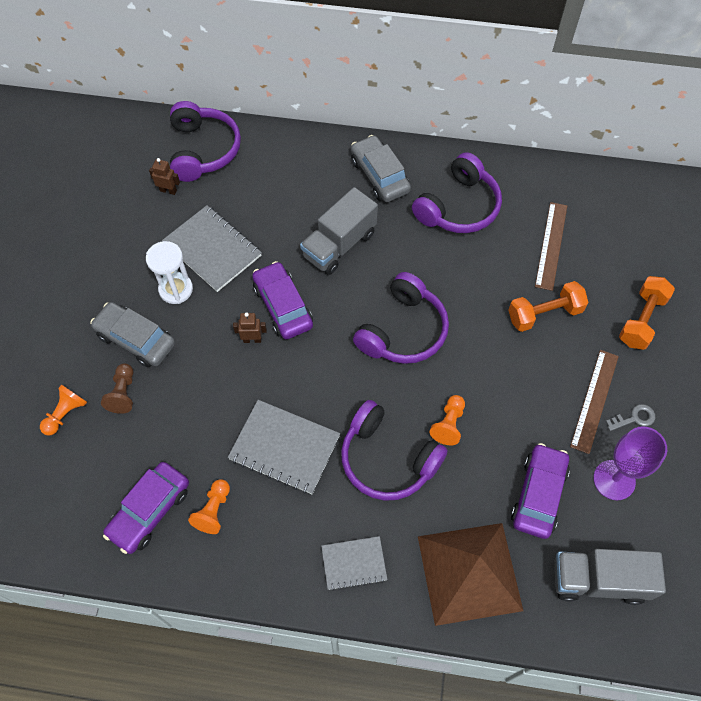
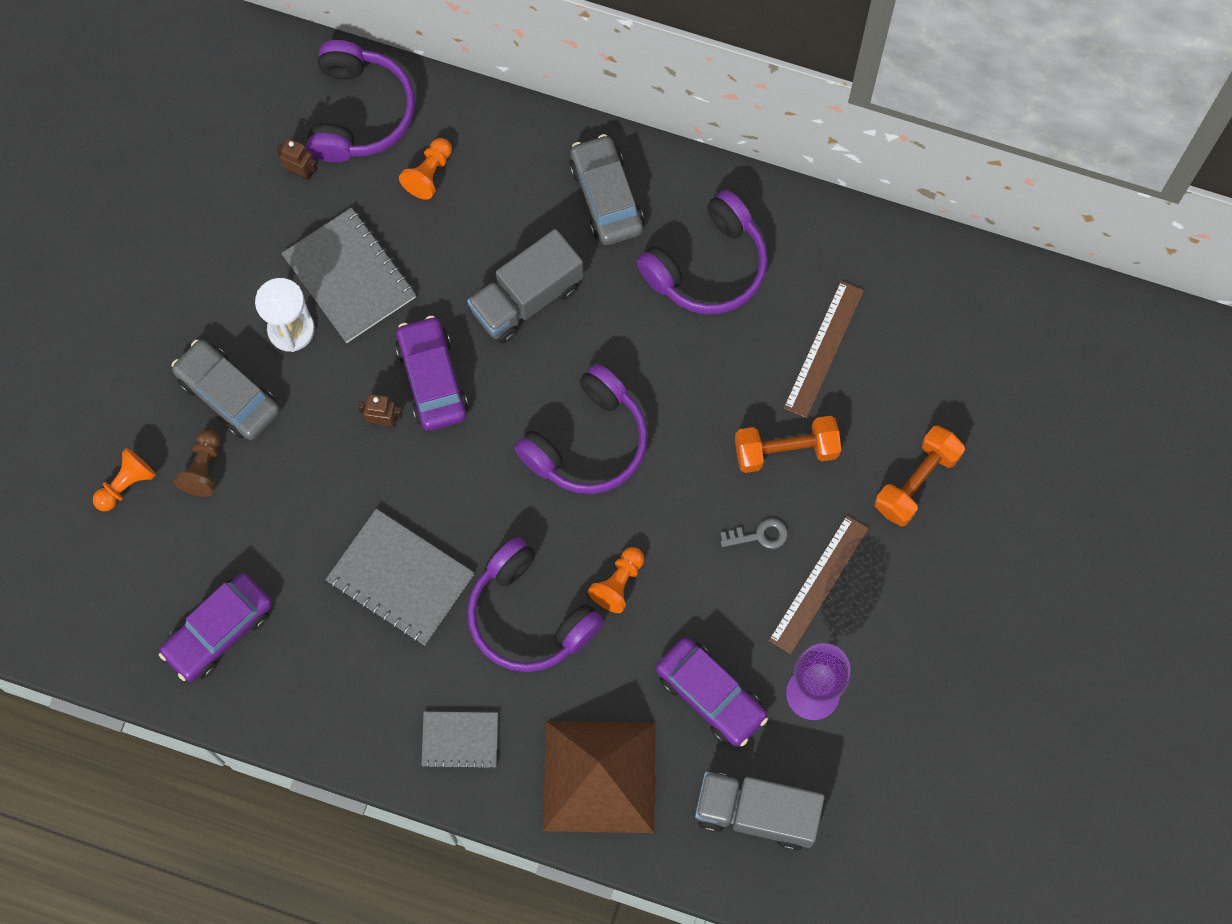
camera: 10 degrees right, 10 degrees up
orange pawn [188,479,230,534] -> orange pawn moved to [399,138,452,200]
purple car [511,443,570,539] -> purple car turned 105 degrees clockwise [656,638,768,747]
grey key [606,404,655,431] -> grey key moved to [721,518,788,549]

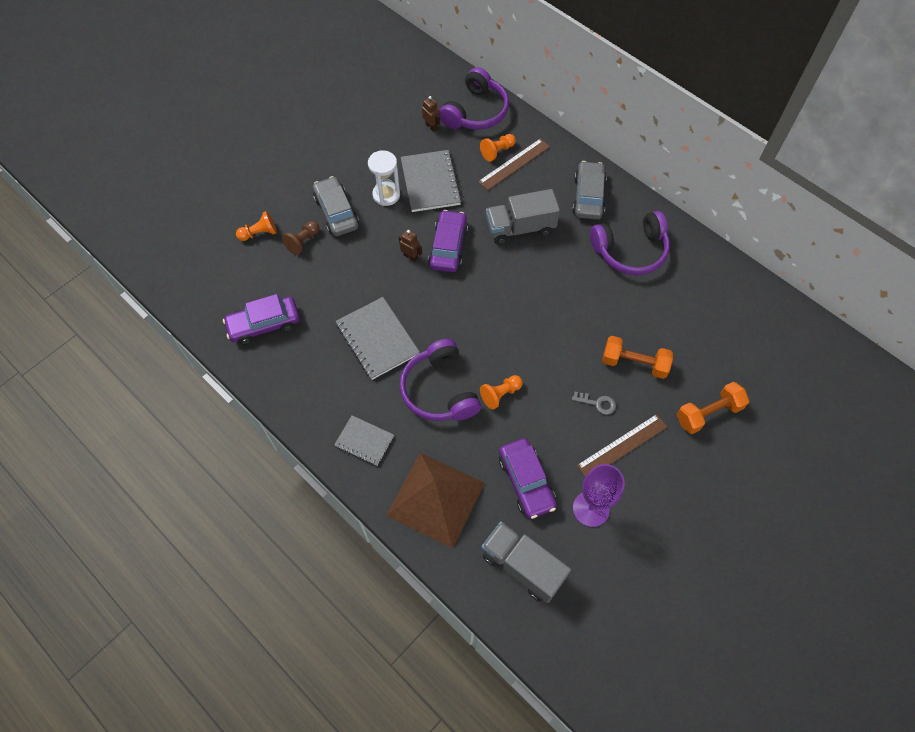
camera: 25 degrees right, 10 degrees down
purple headphones [514,364,648,494] -> none
brown ruler [783,281,864,418] -> brown ruler moved to [478,139,550,190]

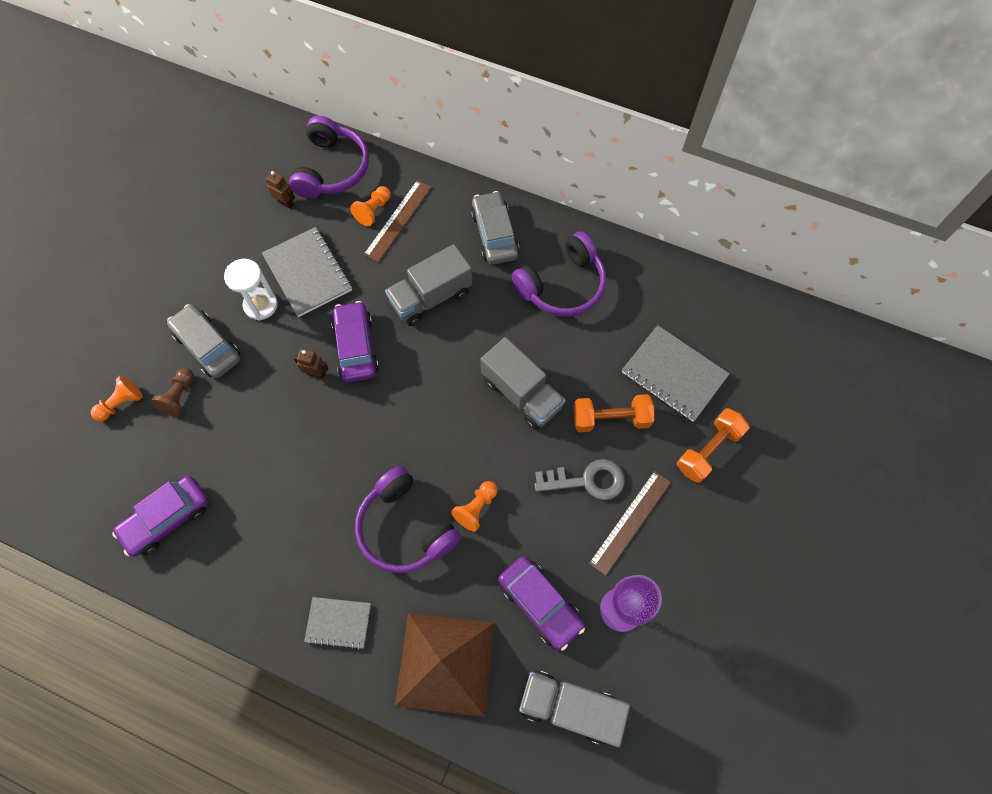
camera: 20 degrees left, 5 degrees up
grey notebook [335,297,420,380] -> grey notebook moved to [622,325,730,422]
grey key [572,392,616,415] -> grey key [535,459,625,500], size x1.75
none -> grey truck [481,337,566,430]

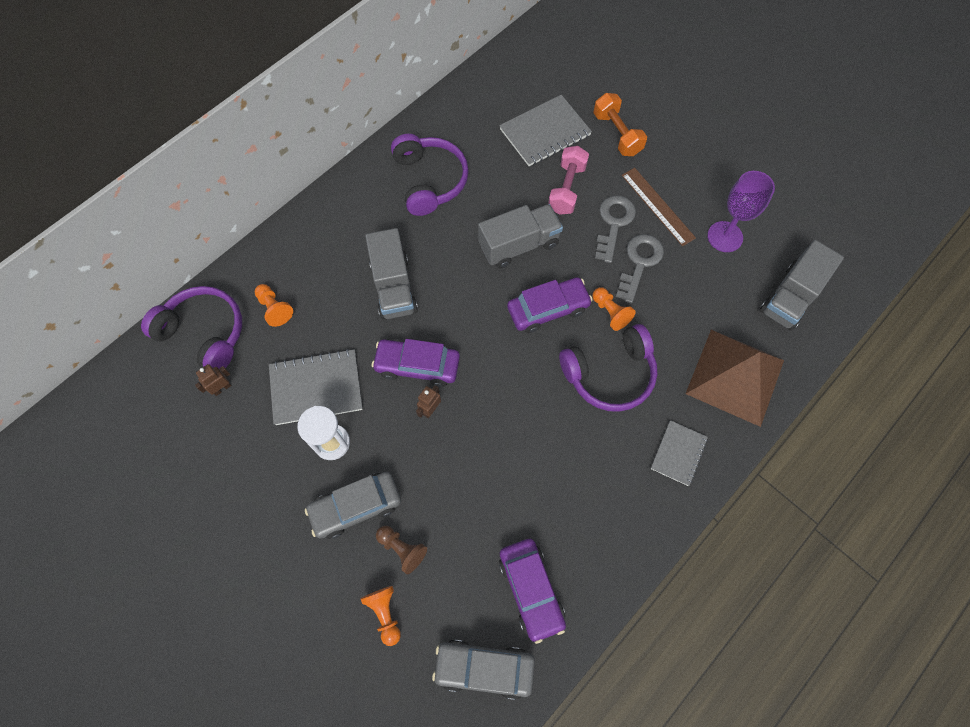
camera: 70 degrees left, 0 degrees up
brown ruler [363,180,431,262] -> none
grey car [471,191,520,265] -> grey car moved to [432,639,535,700]
purple car [498,556,585,651] -> purple car moved to [507,277,593,333]
orange dumbbell [573,394,654,432] -> pink dumbbell [548,146,589,215]
none -> grey key [616,234,664,303]

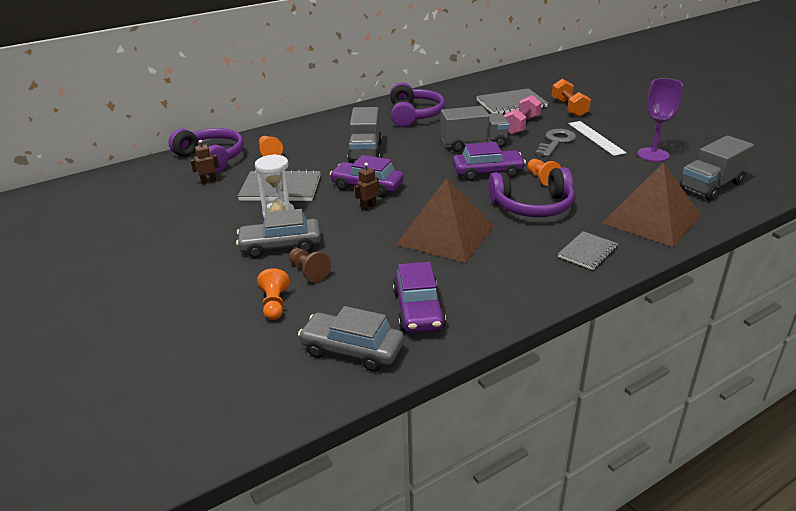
camera: 15 degrees right, 35 degrees down
grey key [616,234,664,303] -> none
brown ruler [622,168,696,246] -> white ruler [568,121,626,156]
none -> brown pyramid [396,178,494,263]

